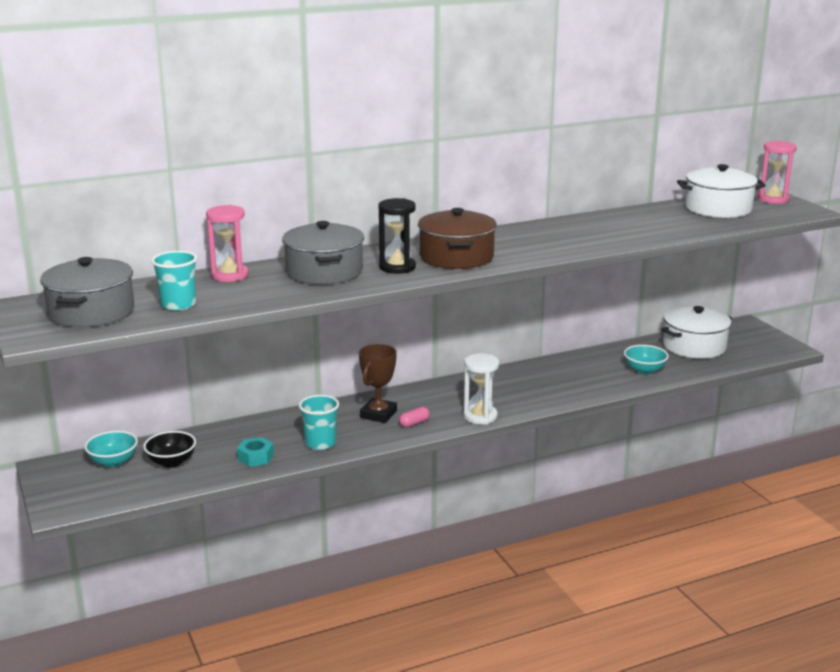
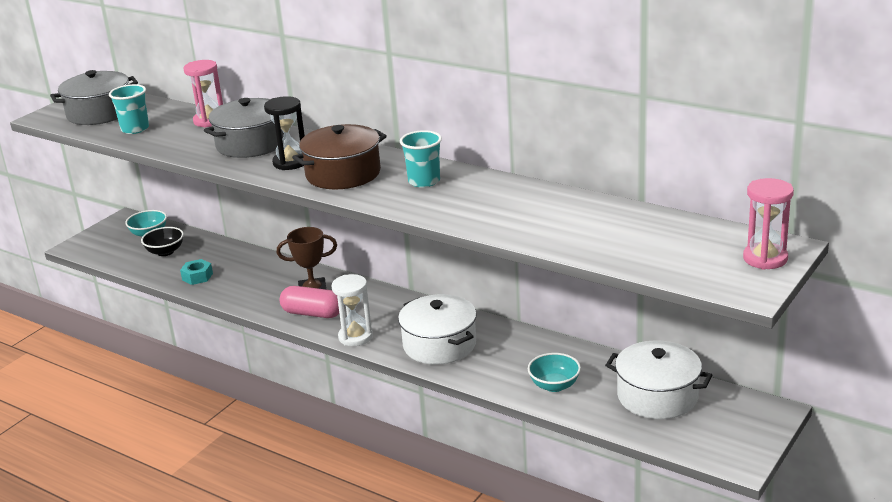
camera: 60 degrees right, 5 degrees up
turquoise cup [299,395,339,450] -> turquoise cup moved to [400,130,442,188]
pink capsule [399,407,430,428] -> pink capsule [280,286,339,318], size x1.95
white pot [677,164,766,218] -> white pot moved to [398,294,477,365]

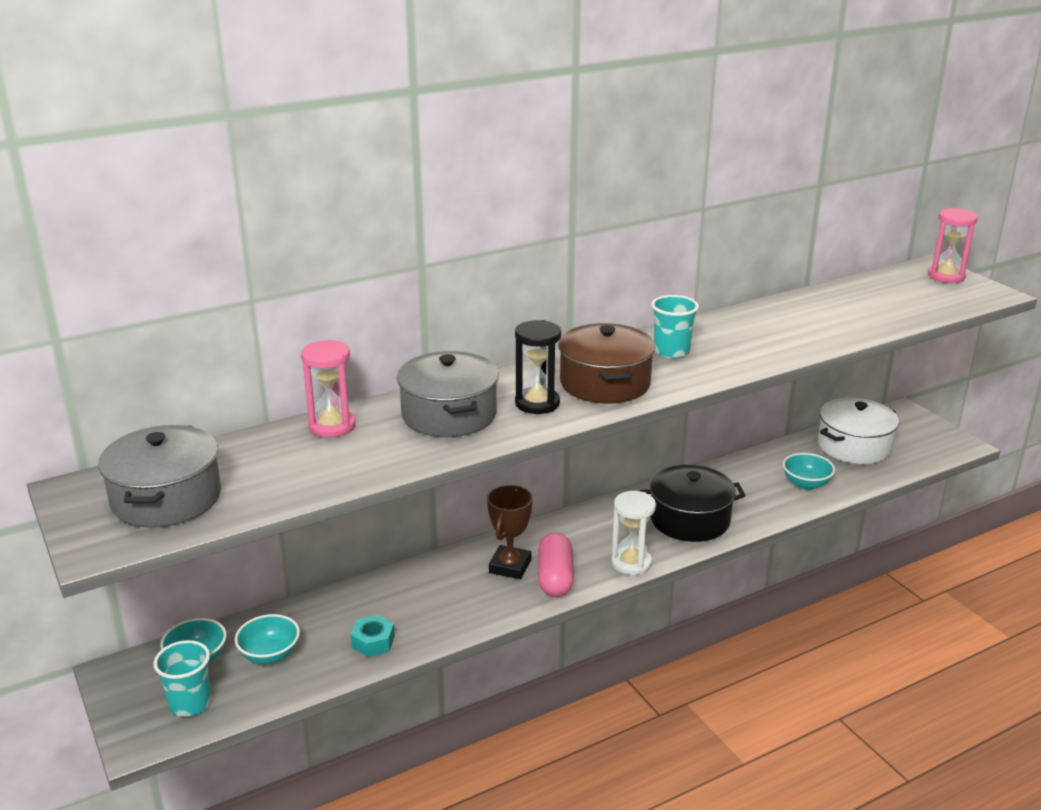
camera: 65 degrees left, 0 degrees up
turquoise cup [109,84,149,134] -> turquoise cup moved to [153,640,211,717]
black bowl [141,227,184,256] -> turquoise bowl [235,614,300,664]
pink capsule [280,286,339,318] -> pink capsule turned 45 degrees counterclockwise [538,533,574,597]
white pot [398,294,477,365] -> black pot [640,465,746,542]

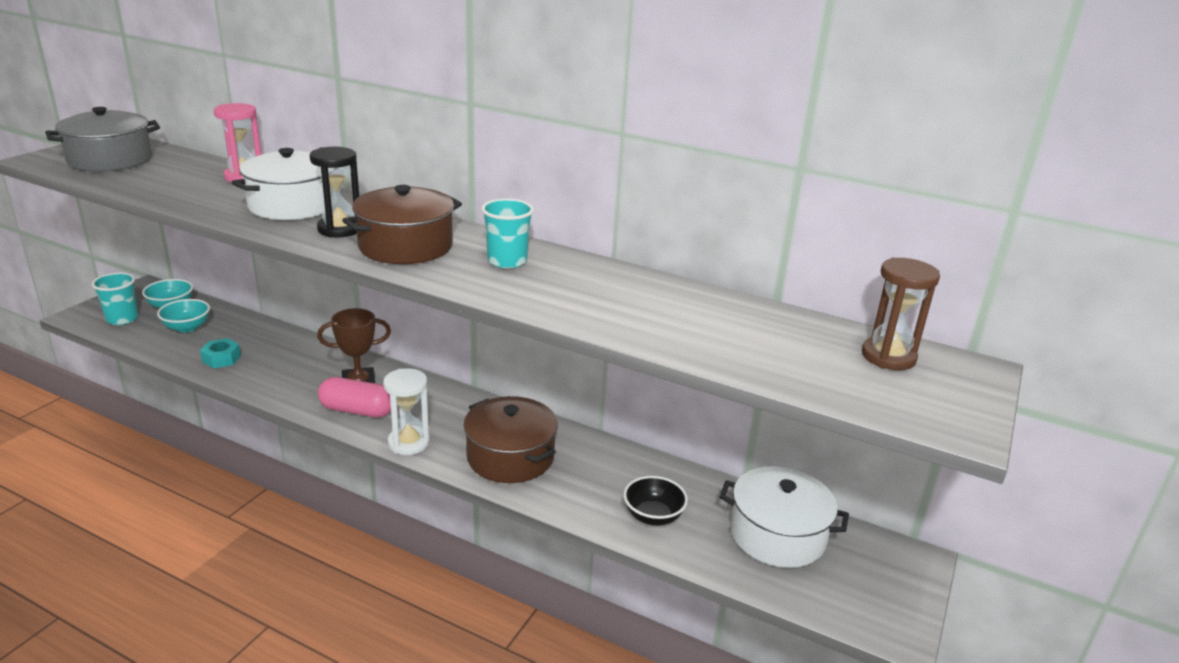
camera: 55 degrees right, 0 degrees up
grey pot [397,351,499,437] -> white pot [232,148,333,220]
pink capsule [538,533,574,597] -> pink capsule turned 45 degrees clockwise [318,377,391,418]
black pot [640,465,746,542] -> brown pot [463,396,558,483]
turquoise bowl [783,453,835,490] -> black bowl [624,476,688,526]
pink hourglass [928,208,978,283] -> none
none -> brown hourglass [862,258,940,370]

